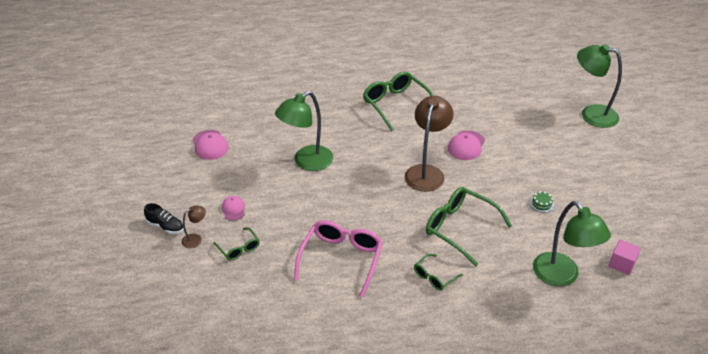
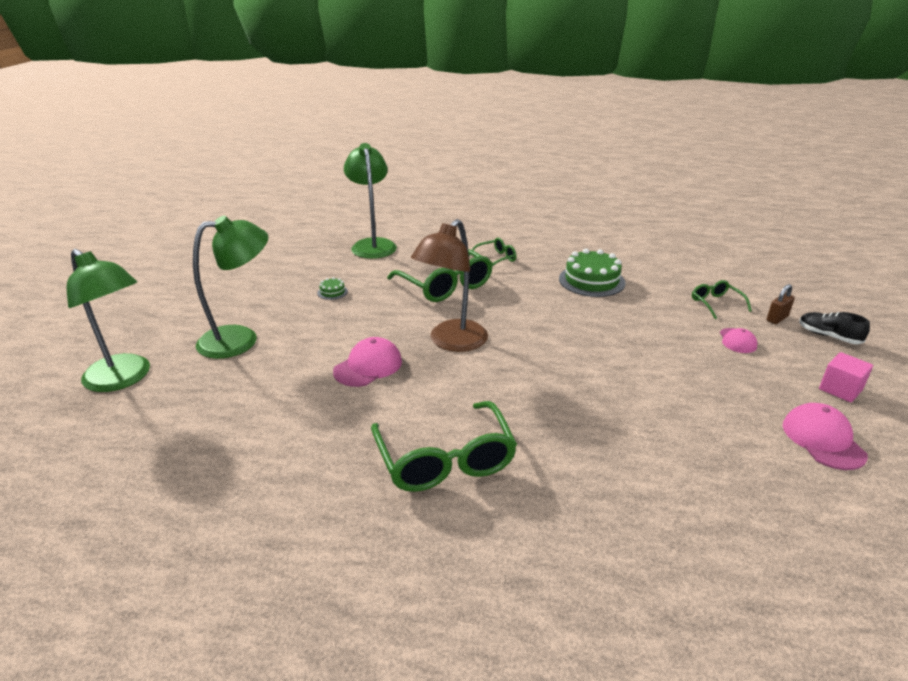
camera: 165 degrees left, 10 degrees down
brown lamp [182,205,206,248] -> brown padlock [767,284,795,324]
green lamp [275,91,333,171] -> green lamp moved to [193,216,268,359]
pink glasses [294,220,383,298] -> green cake [559,249,626,297]
pink cube [609,239,641,275] -> pink cube moved to [819,352,873,403]

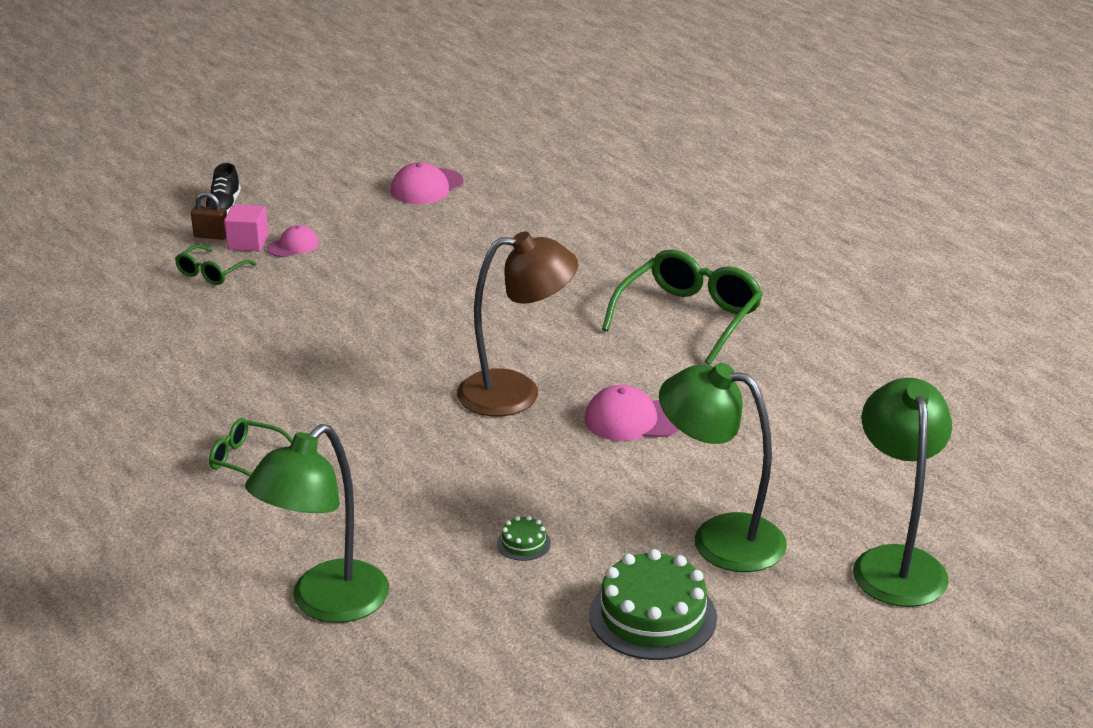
camera: 130 degrees left, 0 degrees up
green glasses [387,249,493,302] -> none
green cake [559,249,626,297] -> green cake moved to [589,549,717,660]
pink cube [819,352,873,403] -> pink cube moved to [224,204,269,251]

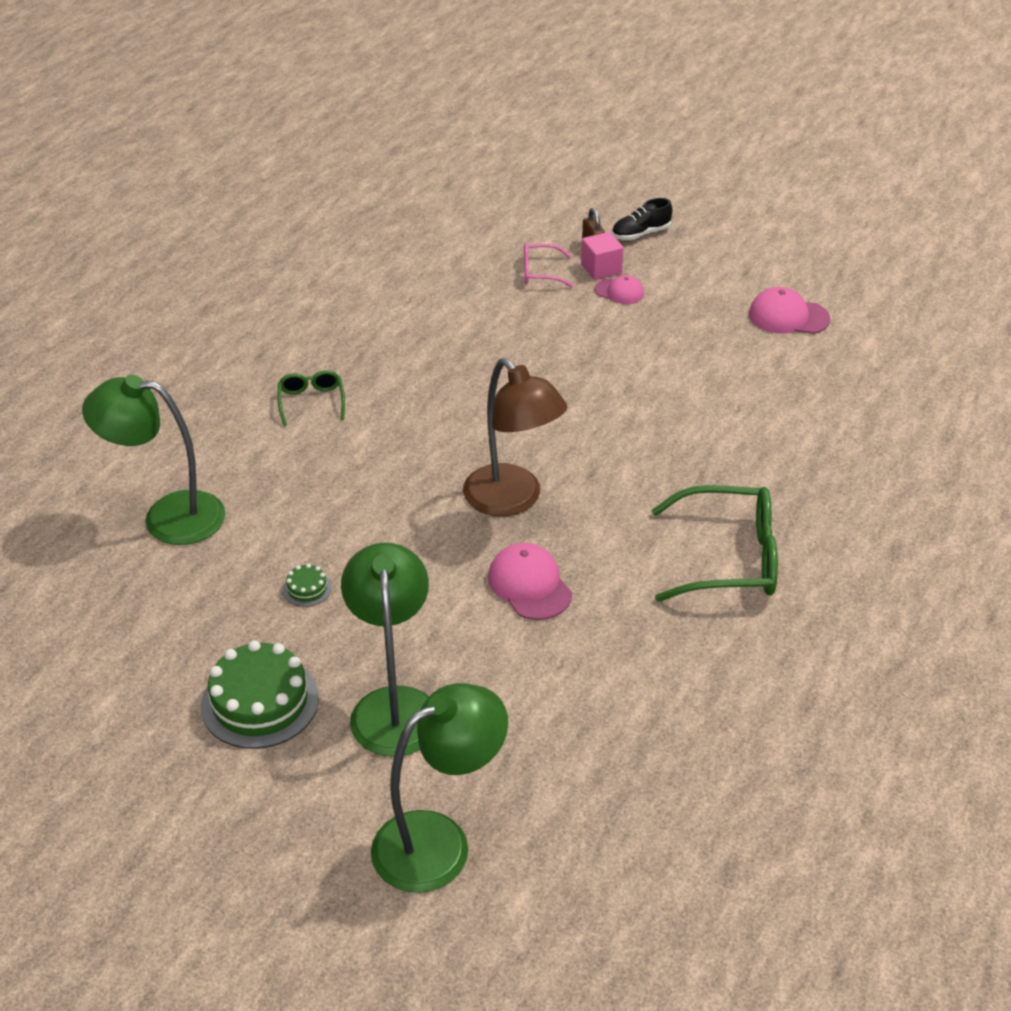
camera: 60 degrees right, 10 degrees up
green glasses [175,245,257,285] -> pink glasses [524,243,573,288]

